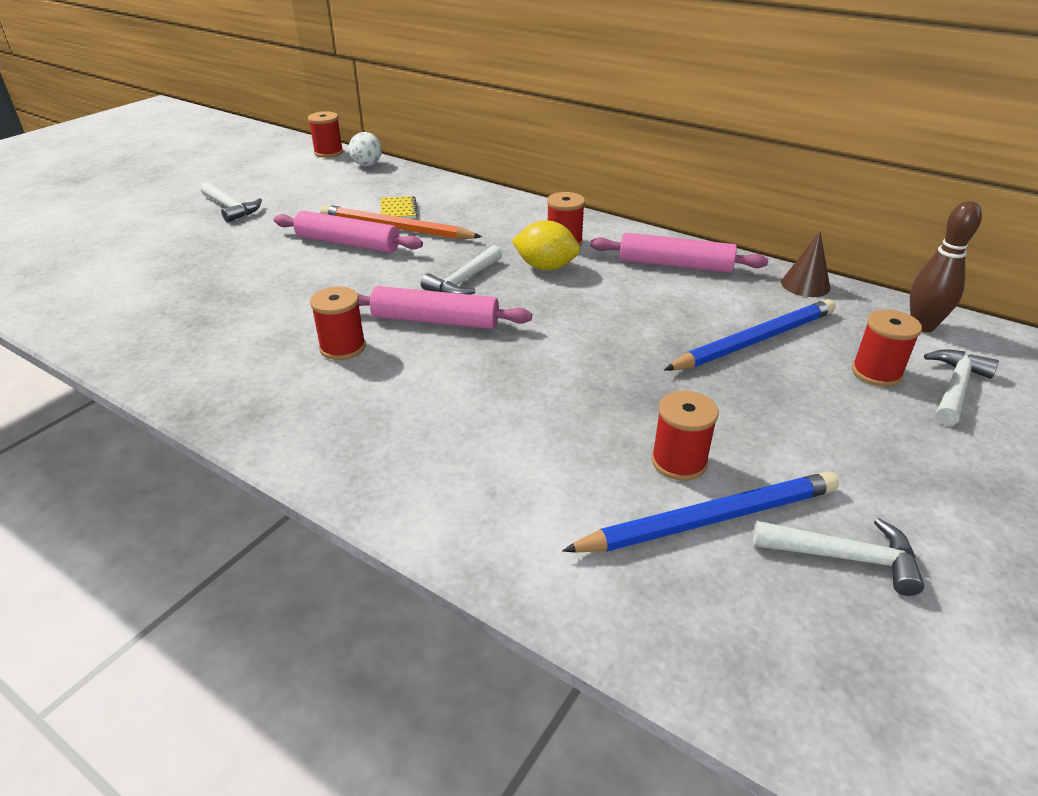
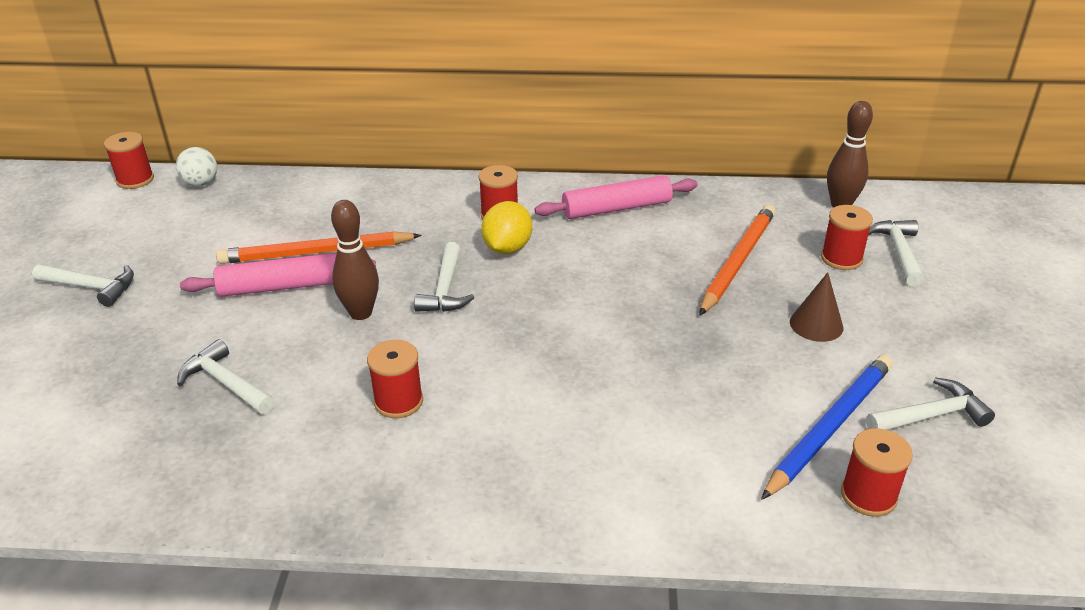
camera: 30 degrees left, 0 degrees up
pink rolling pin [357,286,532,329] -> none
yellow notebook [381,196,418,219] -> none
yellow lemon [512,220,580,270] -> yellow lemon turned 60 degrees counterclockwise [481,201,532,254]
red spool [651,391,719,481] -> red spool moved to [841,428,913,517]
blue pencil [664,299,835,371] -> orange pencil [699,205,776,316]
brown cone [781,232,830,297] -> brown cone moved to [790,272,843,342]
none -> white hammer [177,339,275,414]
none -> brown bowling pin [331,200,379,320]

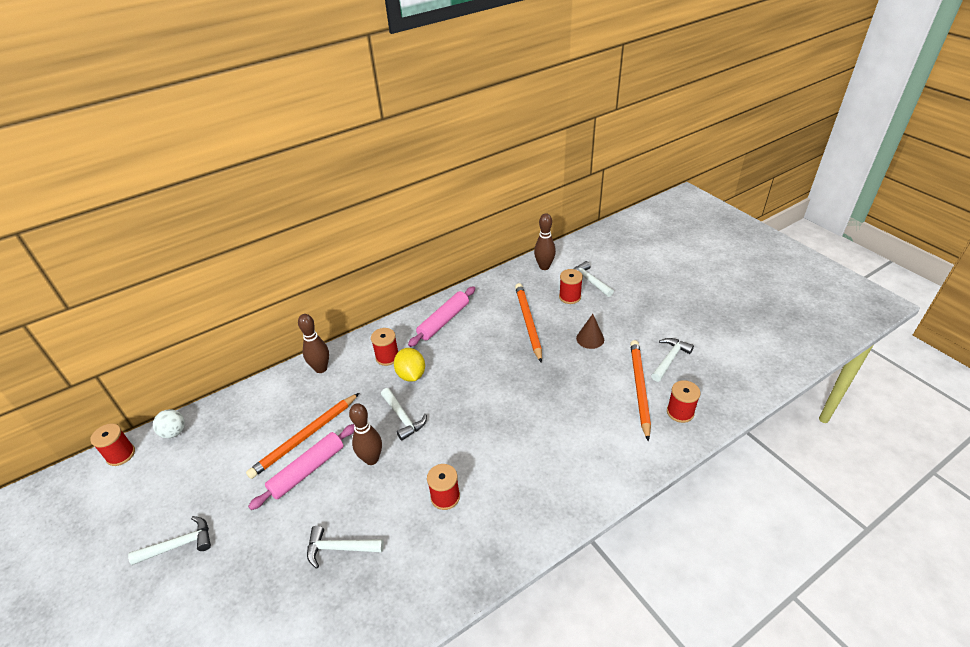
camera: 35 degrees left, 5 degrees up
blue pencil [761,355,893,500] -> orange pencil [630,340,651,441]
none -> brown bowling pin [298,314,329,373]

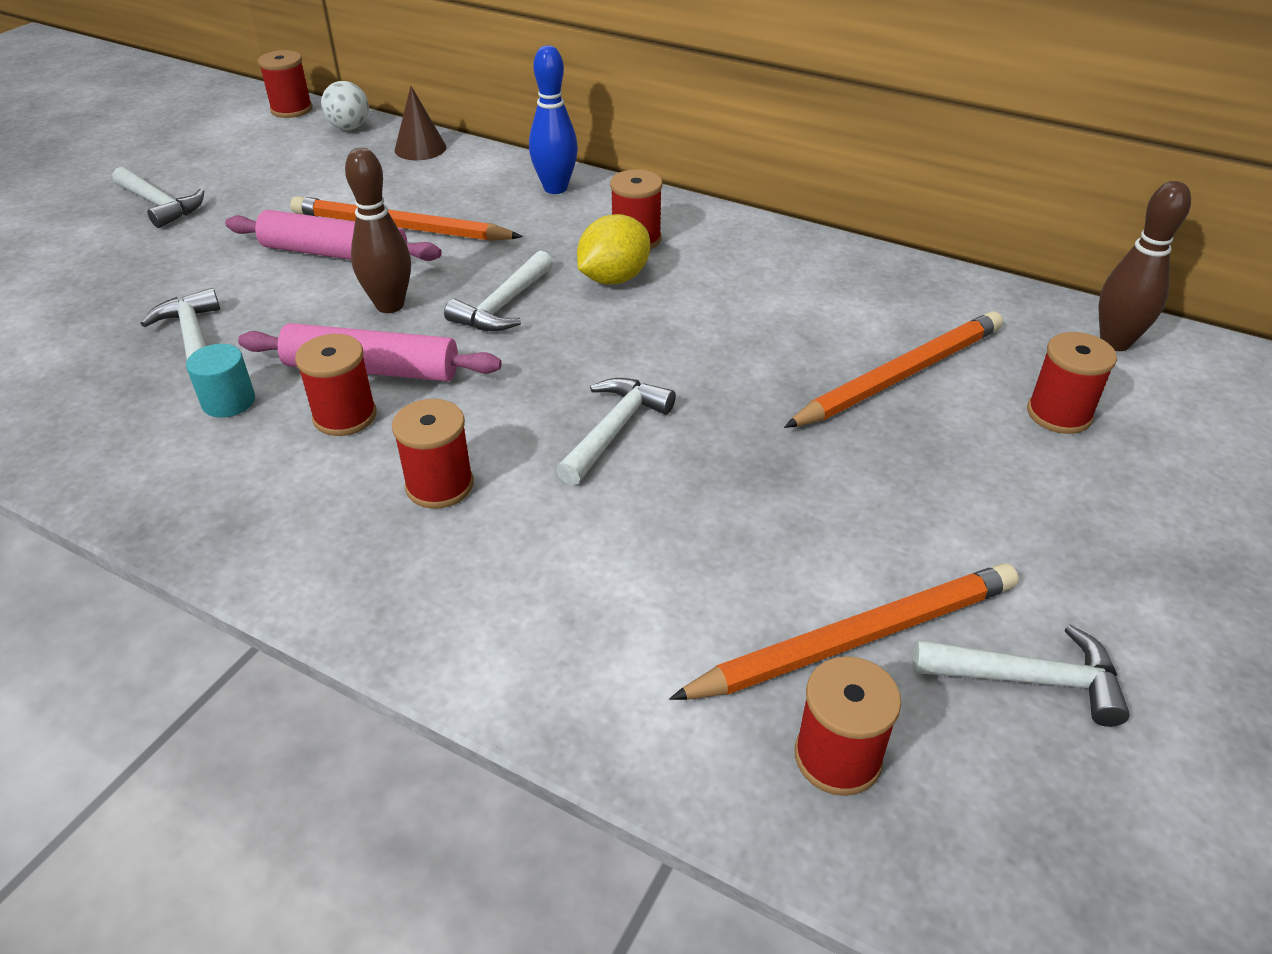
camera: 60 degrees right, 0 degrees up
brown bowling pin [298,314,329,373] -> blue bowling pin [529,45,578,194]
pink rolling pin [408,286,475,347] -> pink rolling pin moved to [238,323,502,381]
white hammer [573,261,614,297] -> white hammer moved to [556,378,676,486]
brown cone [576,314,604,349] -> brown cone moved to [395,86,446,160]
none -> turquoise cylinder [186,344,255,418]
none -> red spool [392,399,474,509]

